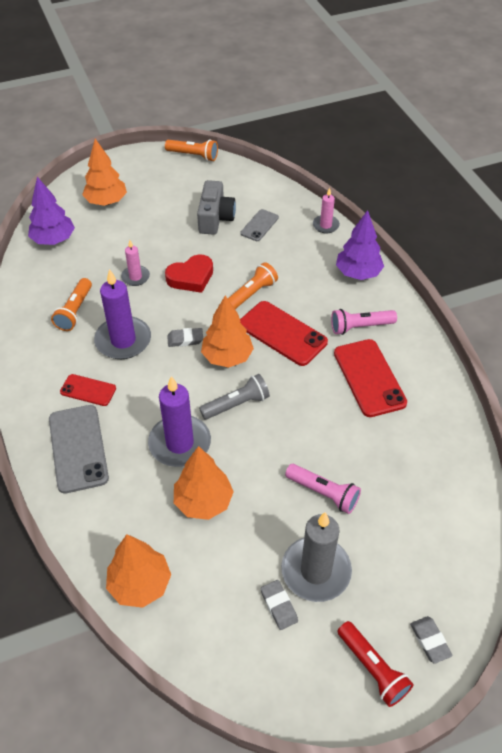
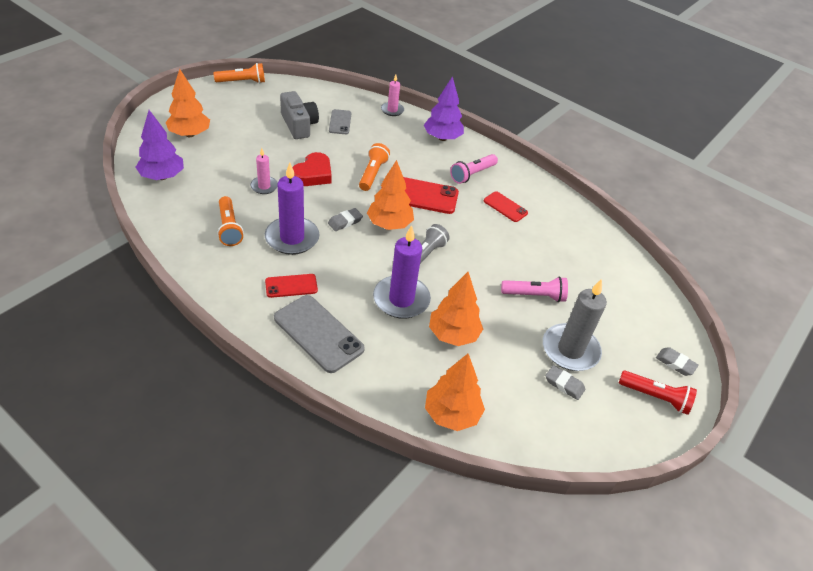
camera: 35 degrees left, 5 degrees down
red phone [334,339,407,417] -> red phone [484,191,528,222], size x0.57

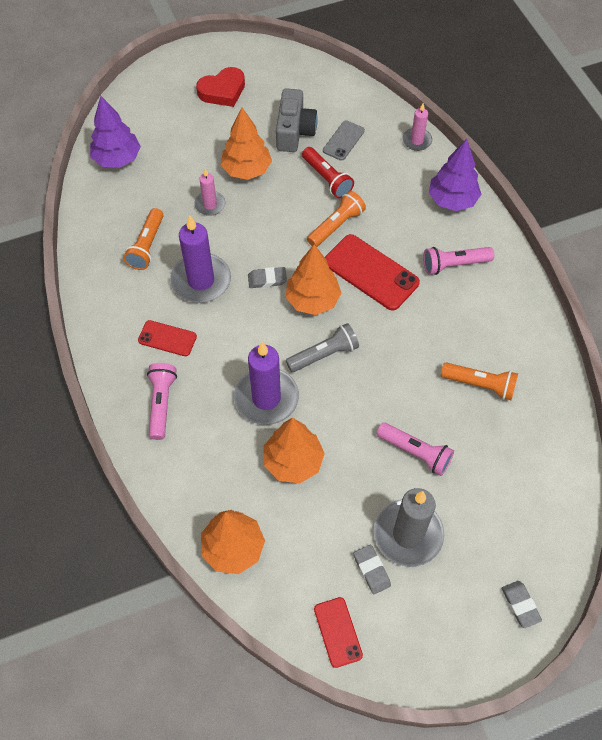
camera: 35 degrees right, 15 degrees up
orange tree [166,69,210,137] -> orange tree moved to [221,107,272,180]
orange flashlight [213,63,265,83] -> orange flashlight moved to [441,362,518,400]
grey phone [274,295,365,373] -> pink flashlight [147,363,177,440]
red heart [292,152,332,186] -> red heart moved to [196,67,245,107]
red phone [484,191,528,222] -> red phone moved to [314,597,363,668]
red flashlight [619,371,697,415] -> red flashlight moved to [302,147,354,199]

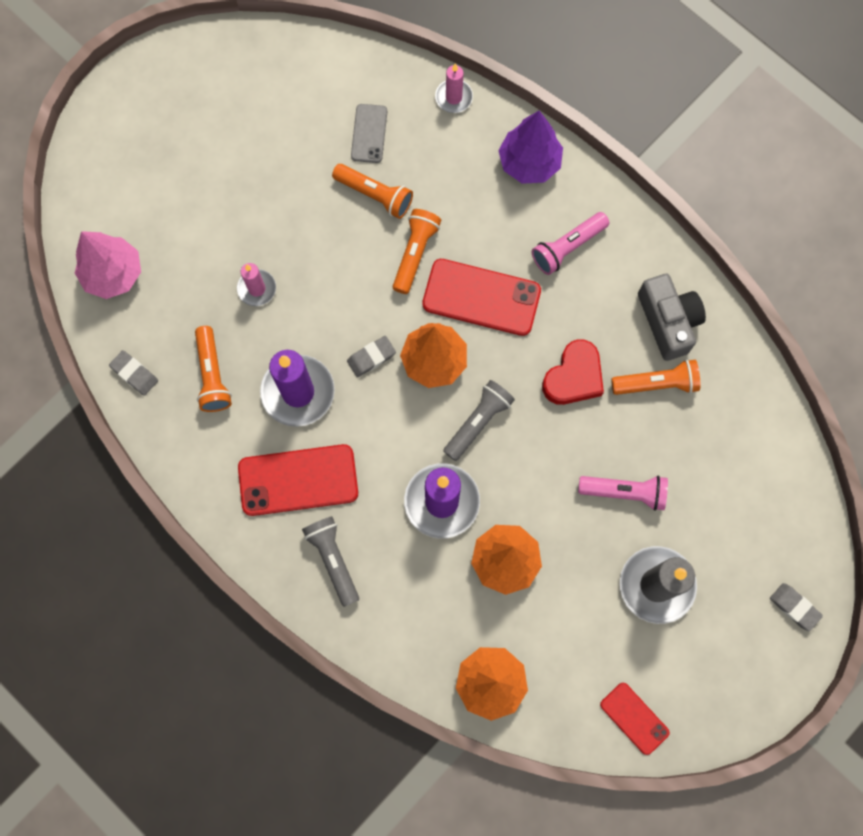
camera: 25 degrees left, 15 degrees up
purple tree [90,96,141,168] -> pink tree [75,231,141,299]
red phone [138,320,197,356] -> red phone [238,444,358,516], size x1.76
pink flashlight [147,363,177,440] -> grey flashlight [302,516,359,607]
red heart [196,67,245,107] -> red heart moved to [542,339,604,405]
orange tree [221,107,272,180] -> none
grey camera [276,88,318,152] -> grey camera moved to [638,274,706,361]
red flashlight [302,147,354,199] -> orange flashlight [332,164,413,219]
grey eraser [354,545,391,594] -> grey eraser moved to [109,350,158,396]

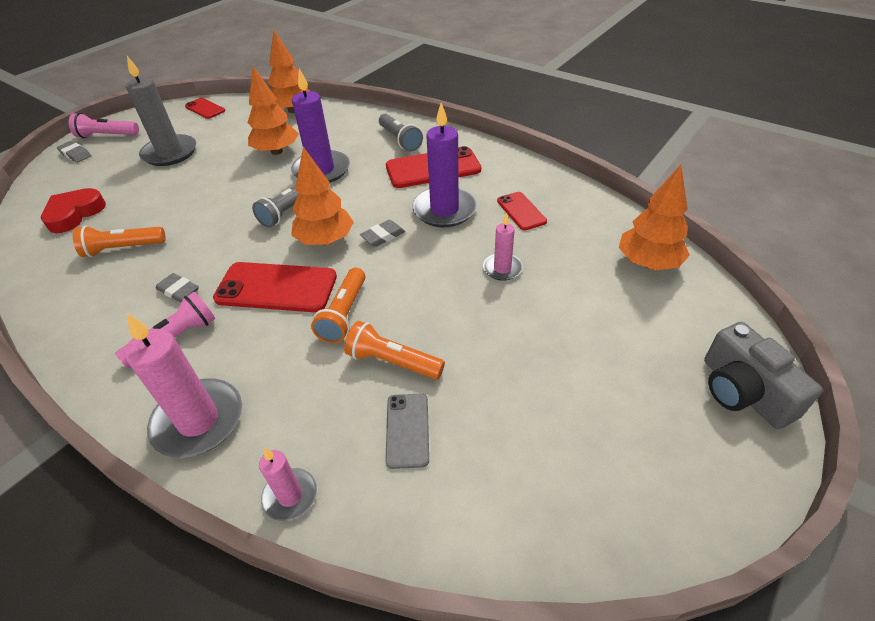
camera: 175 degrees right, 30 degrees down
pink tree [75,231,141,299] -> orange tree [619,165,690,270]
grey eraser [109,350,158,396] -> grey eraser moved to [156,273,199,302]
orange flashlight [195,326,232,412] -> red phone [497,192,547,230]
purple tree [498,111,563,184] -> pink candle [124,312,242,458]
red heart [542,339,604,405] -> red heart moved to [41,188,106,233]
pink flashlight [578,476,668,511] -> pink flashlight moved to [69,113,139,138]
grey camera [638,274,706,361] -> grey camera moved to [704,322,823,429]

